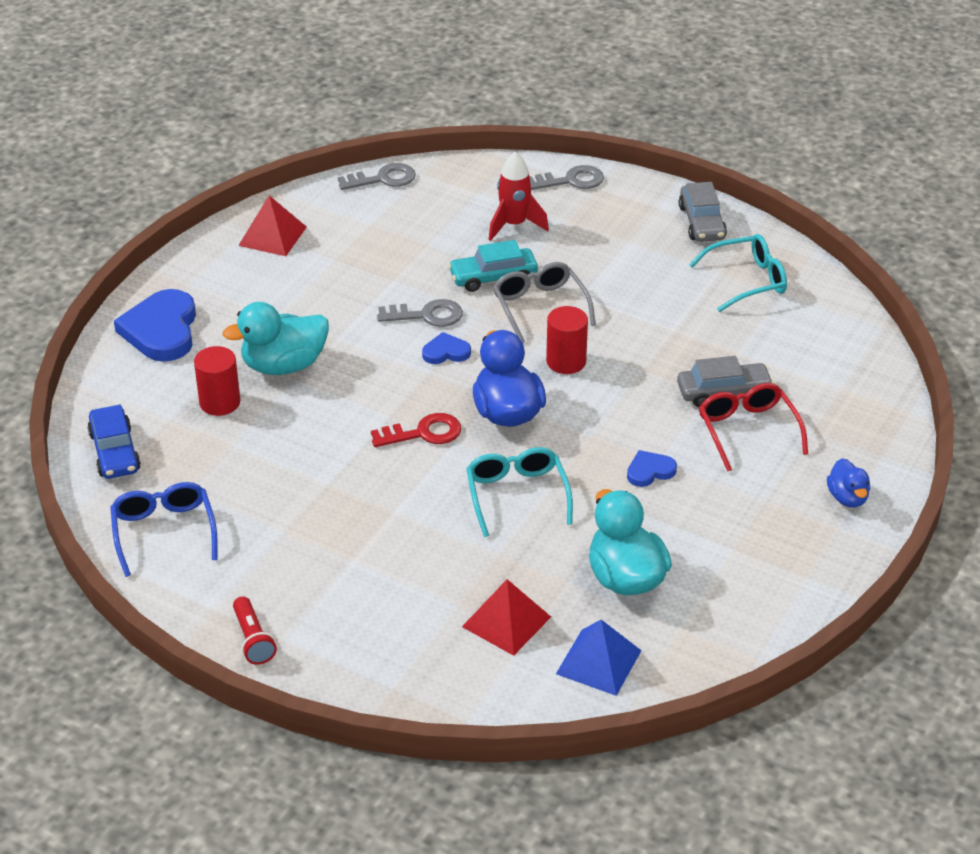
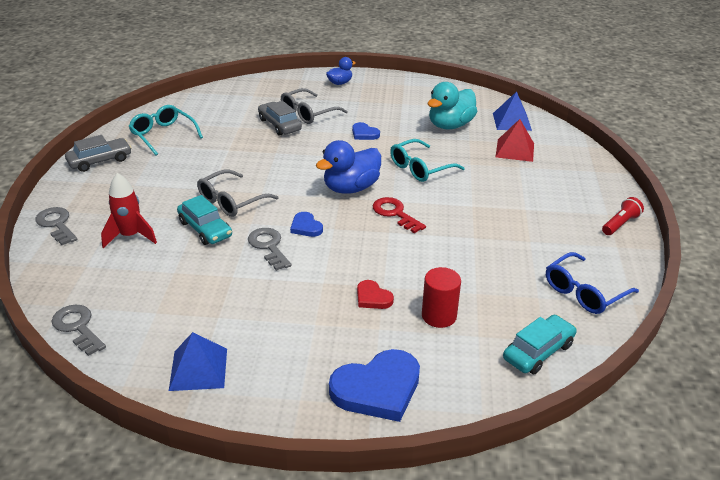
camera: 115 degrees left, 5 degrees down
blue car [87,404,141,479] -> turquoise car [503,315,577,374]
turquoise duck [223,302,329,375] -> red heart [357,280,394,309]
red pyramid [238,196,307,256] -> blue pyramid [169,332,227,391]
red cylinder [546,306,588,374] -> none
red glasses [699,383,808,471] -> grey glasses [281,88,348,124]

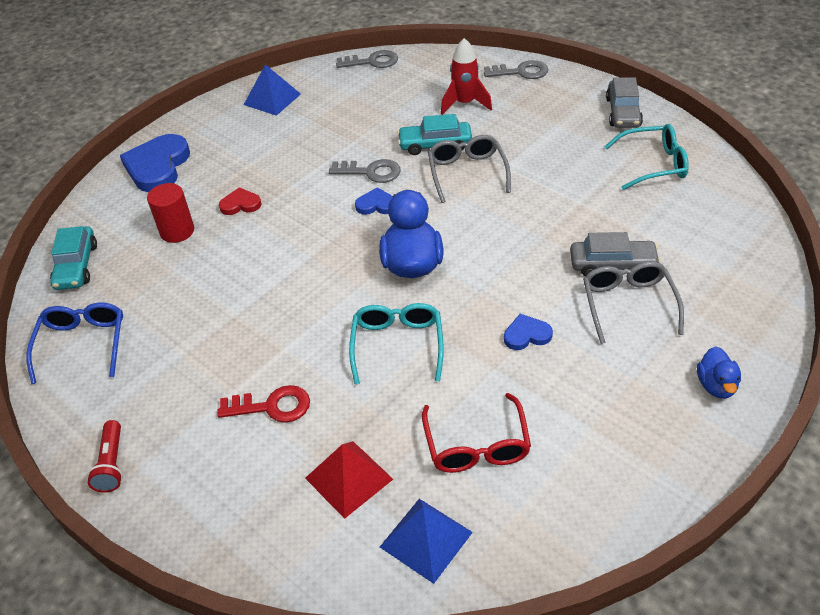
camera: 130 degrees right, 10 degrees up
red key [373,197,426,233] -> red key moved to [217,385,310,422]
turquoise duck [428,82,477,130] -> red glasses [422,393,531,473]

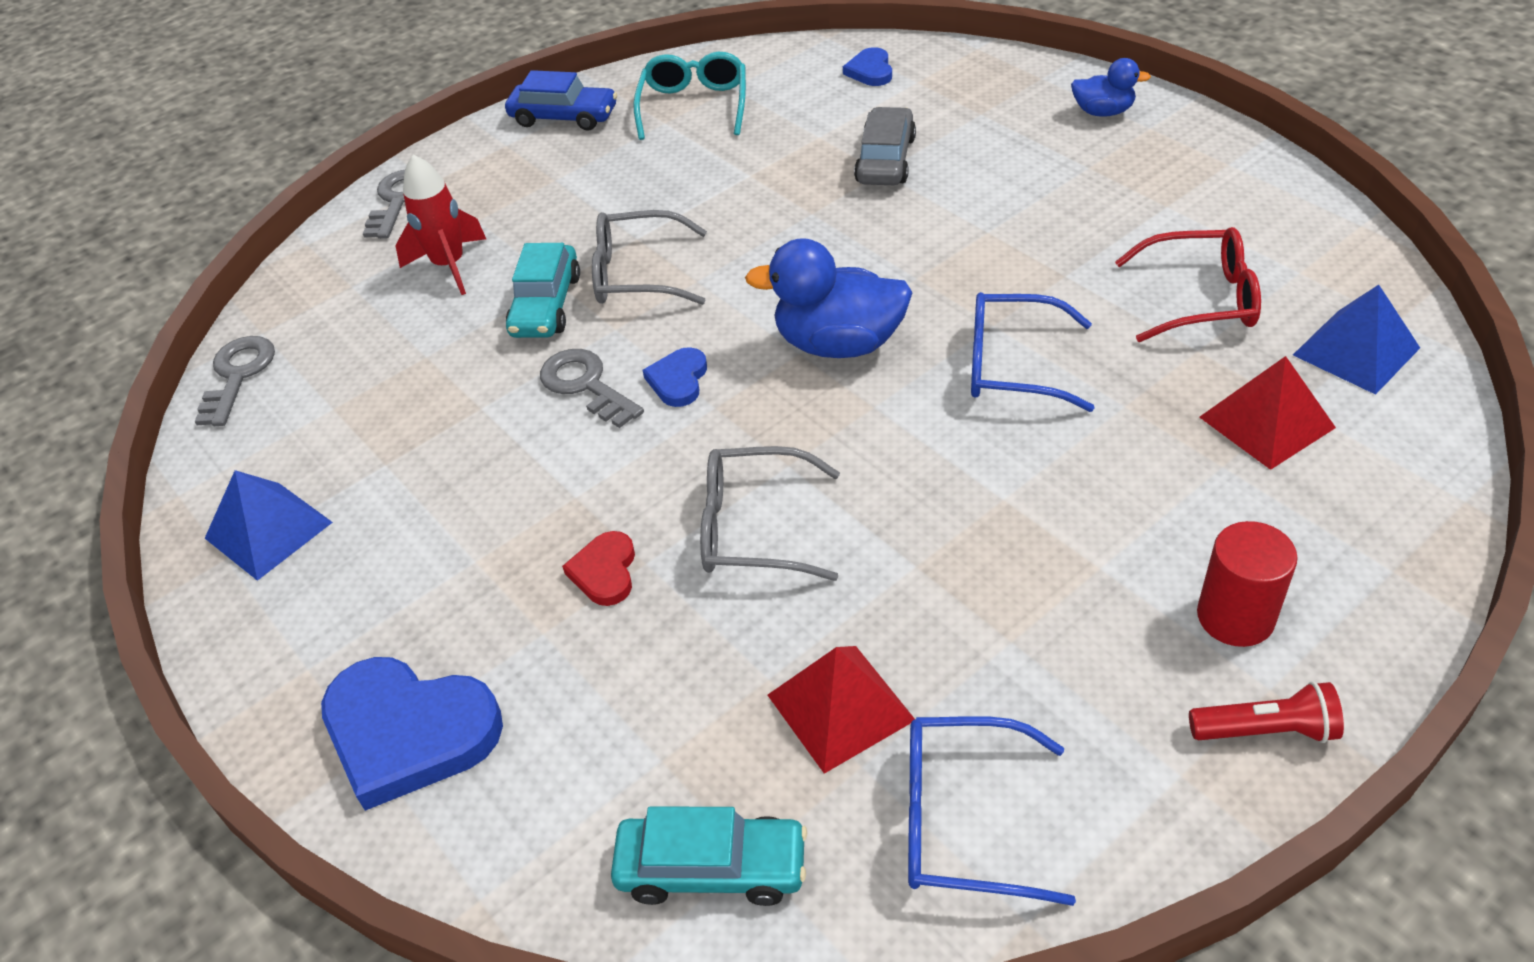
camera: 80 degrees left, 0 degrees up
red cylinder [147,183,194,243] -> red cylinder moved to [1197,521,1298,647]
red key [217,385,310,422] -> none
grey key [329,159,401,183] -> grey key turned 60 degrees counterclockwise [540,349,644,428]
turquoise glasses [349,303,444,384] -> blue glasses [971,292,1094,412]
blue heart [504,314,553,350] -> blue heart moved to [843,47,892,86]
grey glasses [583,262,684,344] -> grey glasses moved to [700,446,840,581]
grey car [606,77,643,128] -> blue car [505,70,617,131]
none -> red pyramid [768,646,915,774]

